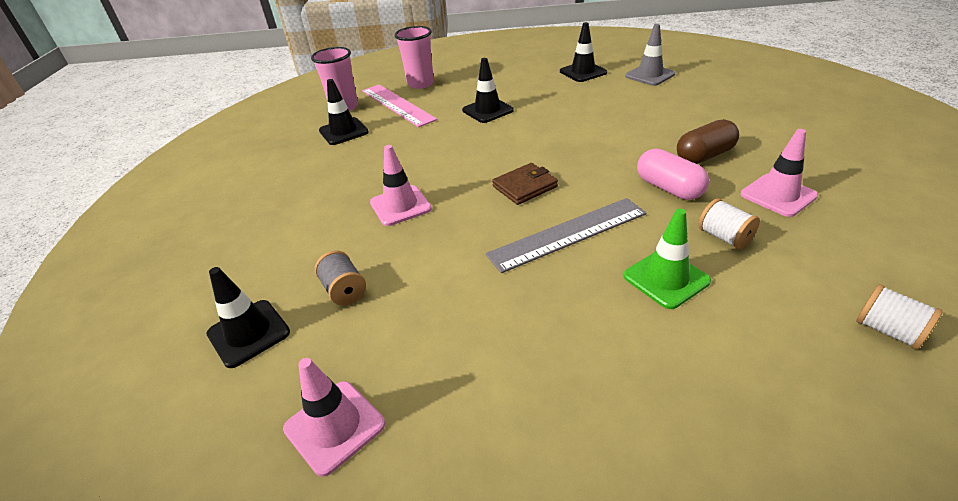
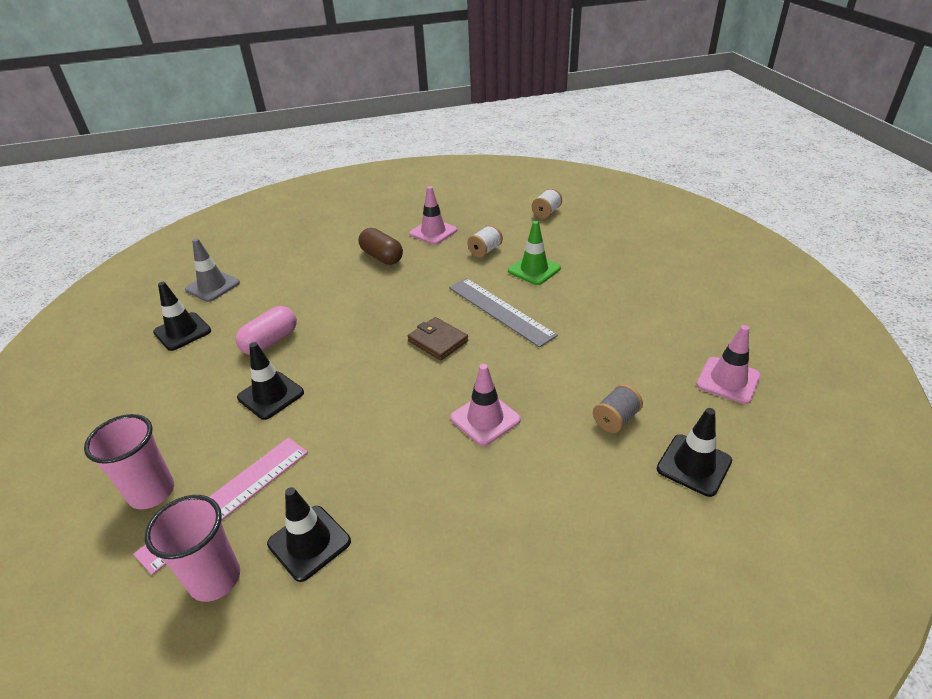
camera: 105 degrees left, 0 degrees up
pink capsule [637,149,709,200] -> pink capsule moved to [236,306,297,355]

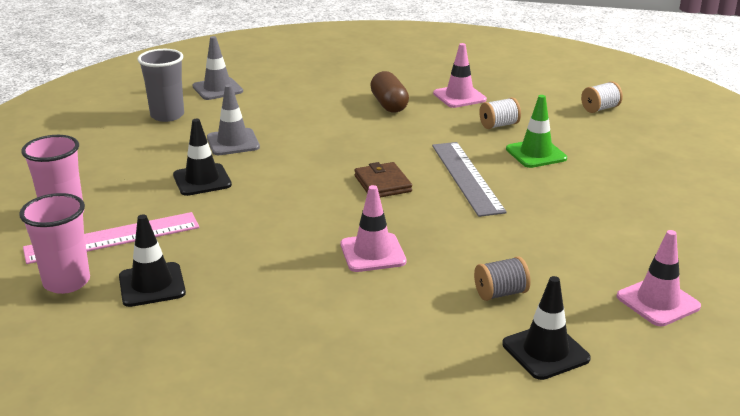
camera: 25 degrees right, 10 degrees down
black traffic cone [153,282,211,351] -> grey cup [137,49,184,122]
pink capsule [236,306,297,355] -> grey traffic cone [207,84,260,155]

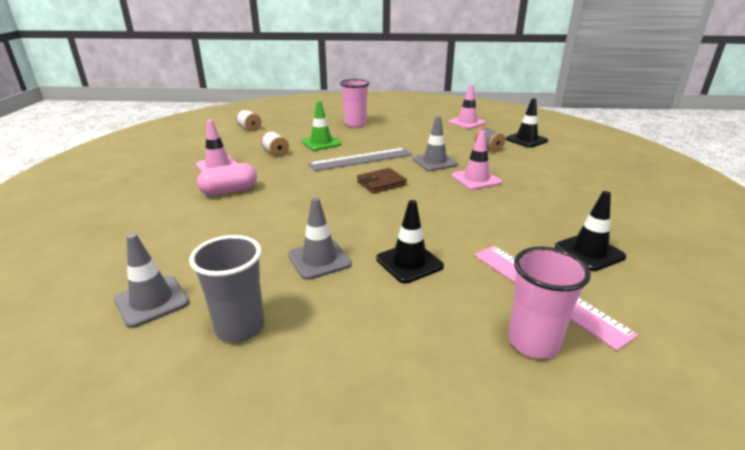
camera: 100 degrees left, 0 degrees up
pink cup [19,193,90,294] -> pink cup moved to [340,79,369,127]
brown capsule [370,71,409,113] -> pink capsule [197,163,257,196]
none -> grey traffic cone [413,116,458,171]

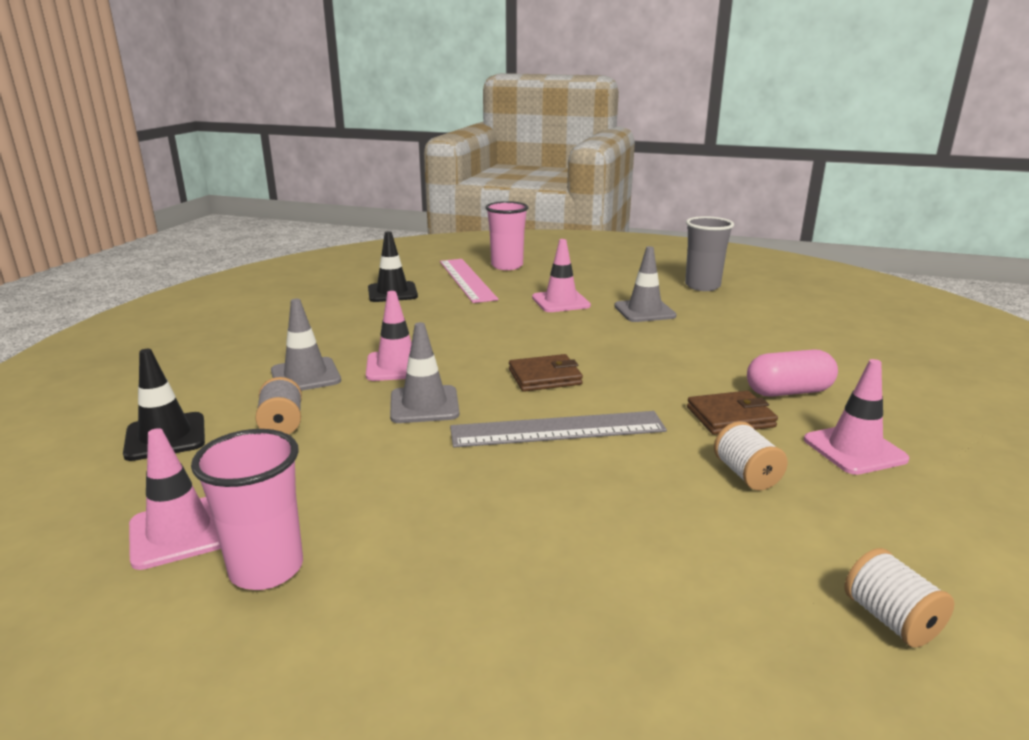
camera: 165 degrees left, 5 degrees down
grey traffic cone [114,233,189,328] -> grey traffic cone moved to [271,299,341,391]
green traffic cone [301,101,341,151] -> none
pink cup [340,79,369,127] -> pink cup moved to [191,429,303,590]
black traffic cone [376,200,444,283] -> pink traffic cone [532,239,591,312]
none -> brown wallet [687,391,778,435]

